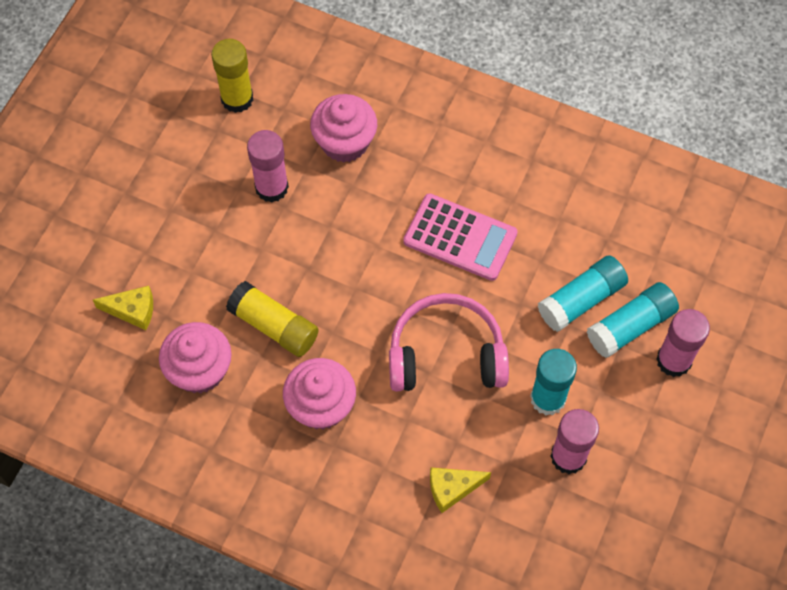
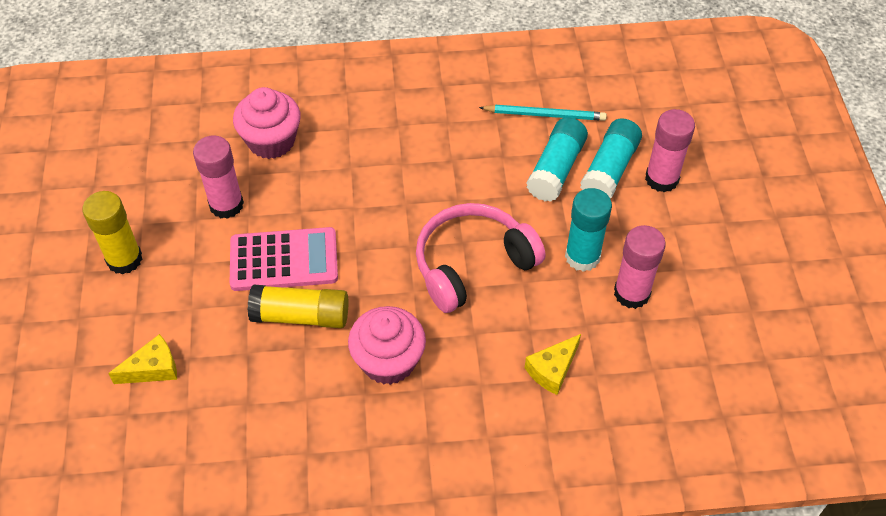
camera: 30 degrees left, 10 degrees down
pink cupcake [159,322,232,394] -> none
yellow glue stick [211,39,253,113] -> yellow glue stick moved to [82,191,142,274]
pink calculator [403,194,518,281] -> pink calculator moved to [230,227,338,291]
none -> turquoise pencil [479,105,607,121]

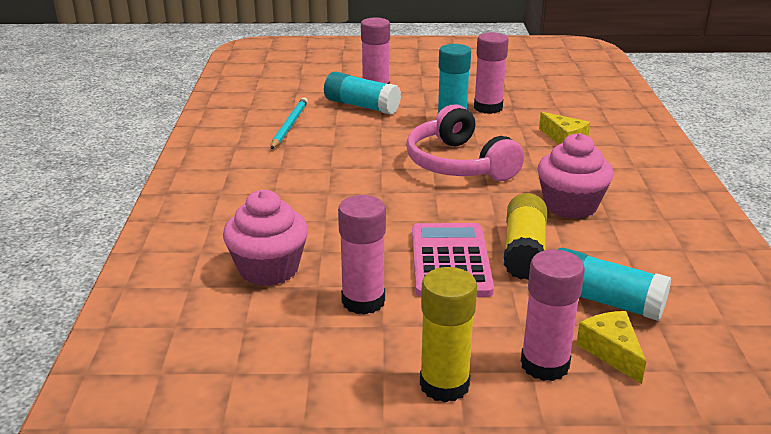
camera: 85 degrees left, 25 degrees down
turquoise glue stick [526,117,588,202] -> turquoise glue stick moved to [558,248,671,321]
none -> pink glue stick [521,250,585,381]

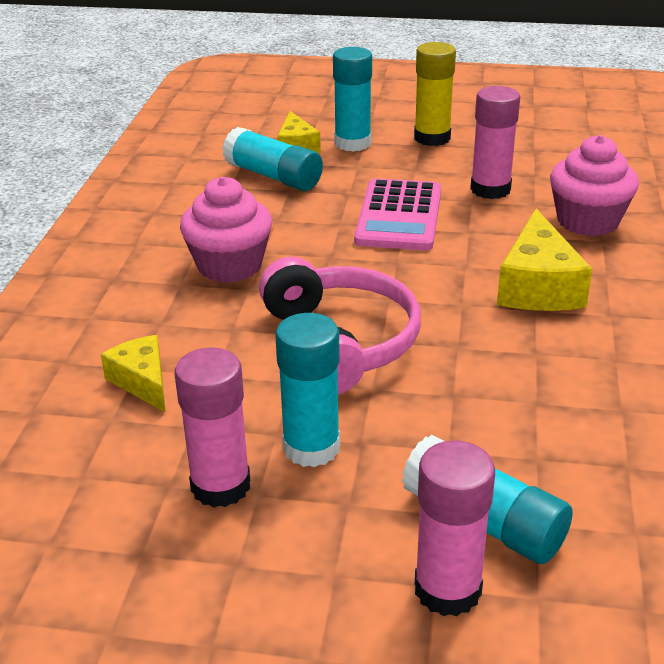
camera: 170 degrees left, 5 degrees up
turquoise pencil [271,97,308,149] -> none
yellow glue stick [504,193,547,280] -> none
pink glue stick [521,250,585,381] -> turquoise glue stick [333,47,372,152]
none -> yellow cheese [497,209,592,311]

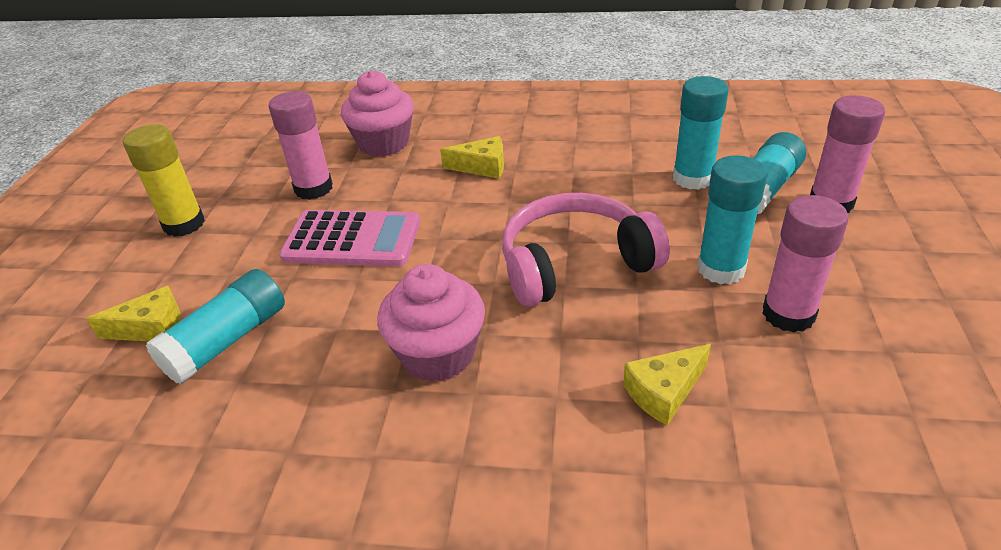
camera: 90 degrees left, 5 degrees up
turquoise glue stick [333,47,372,152] -> turquoise glue stick moved to [673,76,729,190]
yellow cheese [497,209,592,311] -> yellow cheese [440,136,504,178], size x0.62

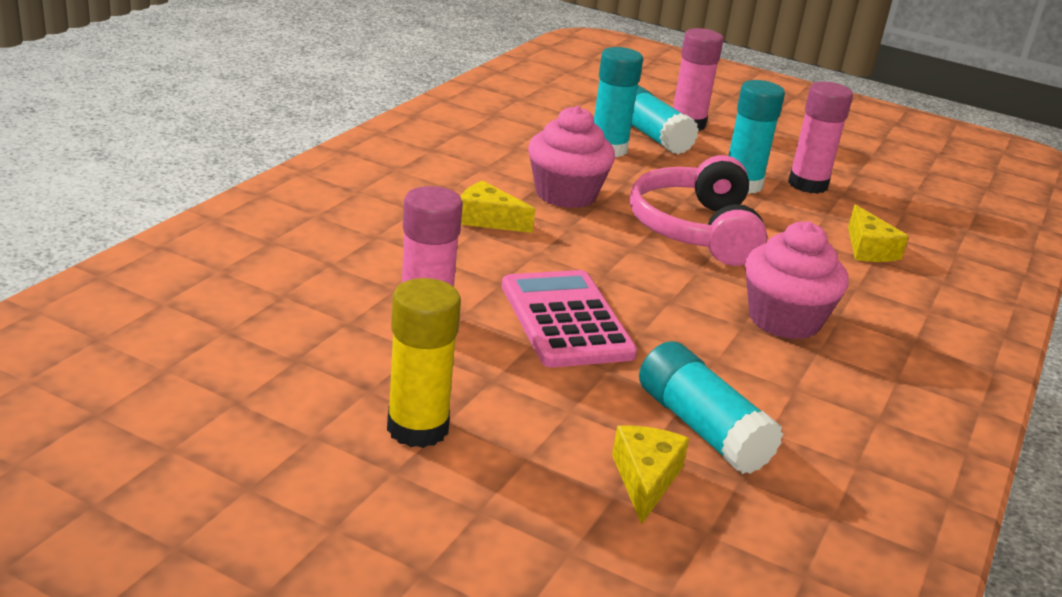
camera: 75 degrees left, 10 degrees down
pink calculator [279,210,420,266] -> pink calculator turned 45 degrees counterclockwise [502,270,637,368]
pink cupcake [341,70,414,156] -> pink cupcake moved to [528,106,615,208]
yellow cheese [440,136,504,178] -> yellow cheese turned 90 degrees counterclockwise [460,181,535,233]

